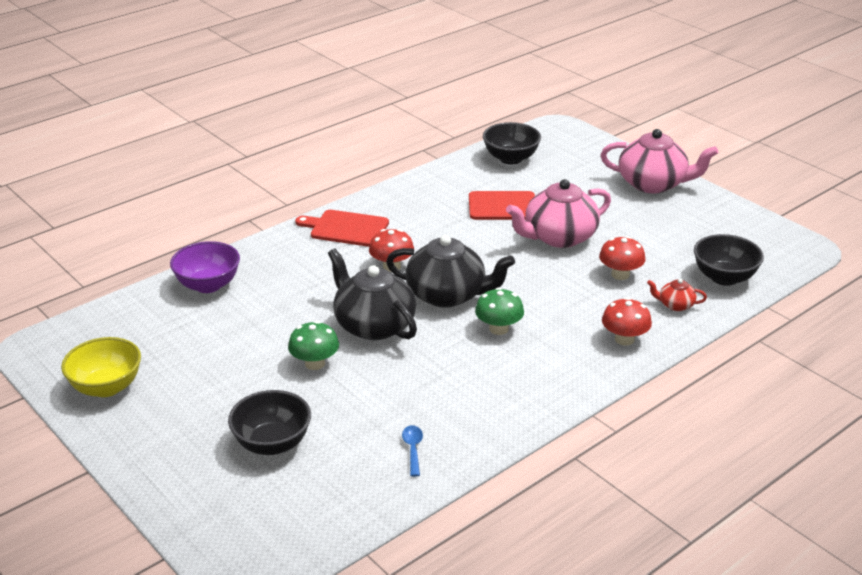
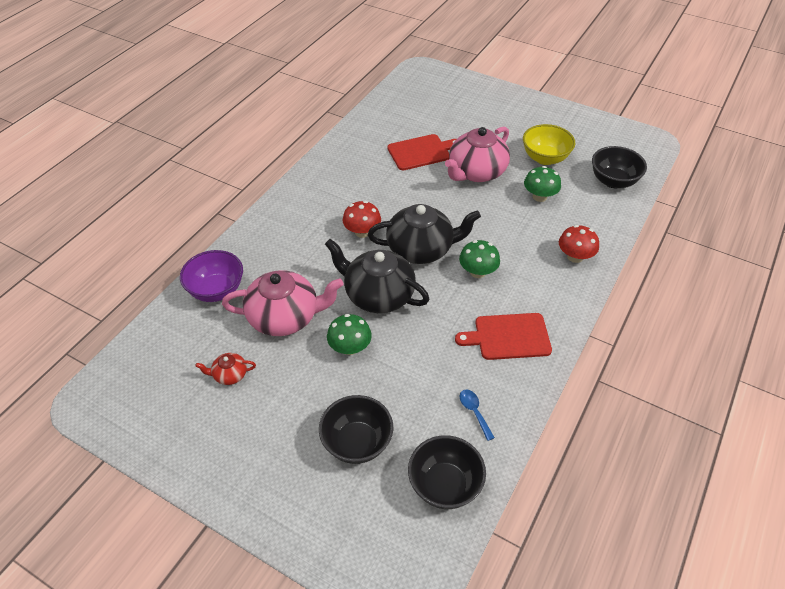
camera: 20 degrees left, 15 degrees up
yellow bowl [61,337,141,397] -> yellow bowl moved to [523,124,575,165]
red cutting board [295,210,389,247] -> red cutting board moved to [455,313,552,360]
black bowl [483,122,541,164] -> black bowl moved to [408,435,486,509]
red mushroom [599,236,646,280] -> green mushroom [524,166,561,202]
pink teapot [601,129,718,193] -> pink teapot moved to [222,270,344,336]
red teapot [647,279,707,311] -> red teapot moved to [195,353,256,385]

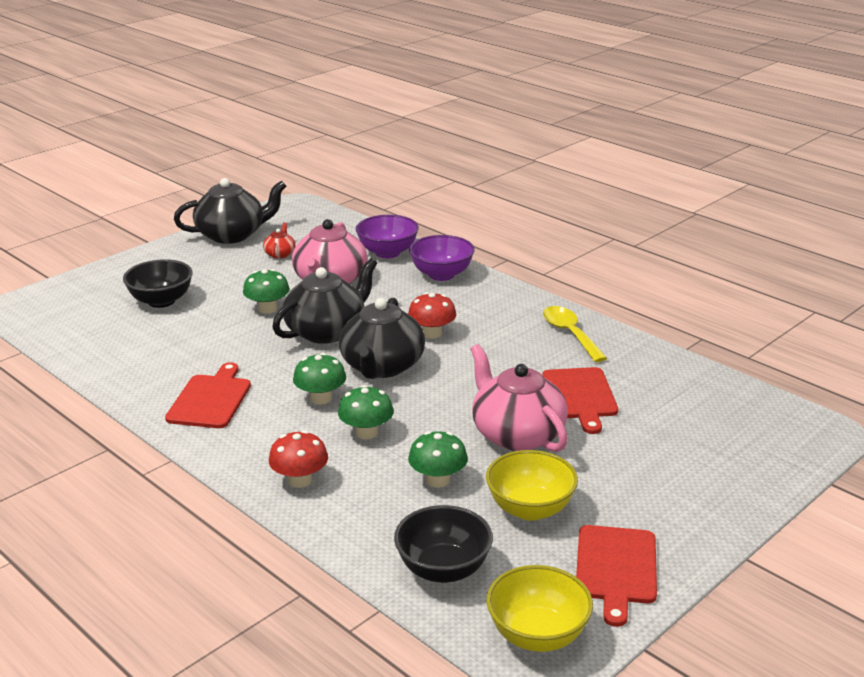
camera: 105 degrees right, 20 degrees down
black bowl [408,435,486,509] -> none
blue spoon [460,389,495,441] -> none
none -> black teapot [174,178,287,244]
none -> green mushroom [338,385,394,439]
none -> purple bowl [409,235,475,281]
none -> yellow bowl [486,565,593,652]
none -> yellow spoon [543,306,607,362]
none -> red cutting board [576,525,657,627]

